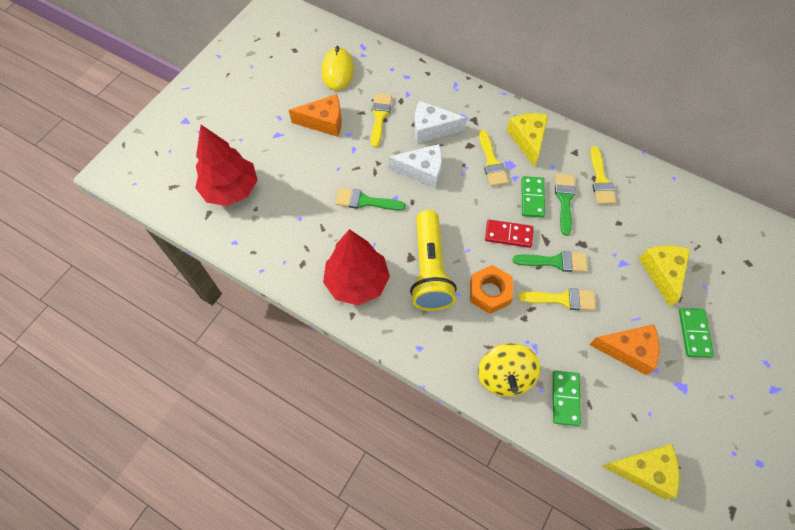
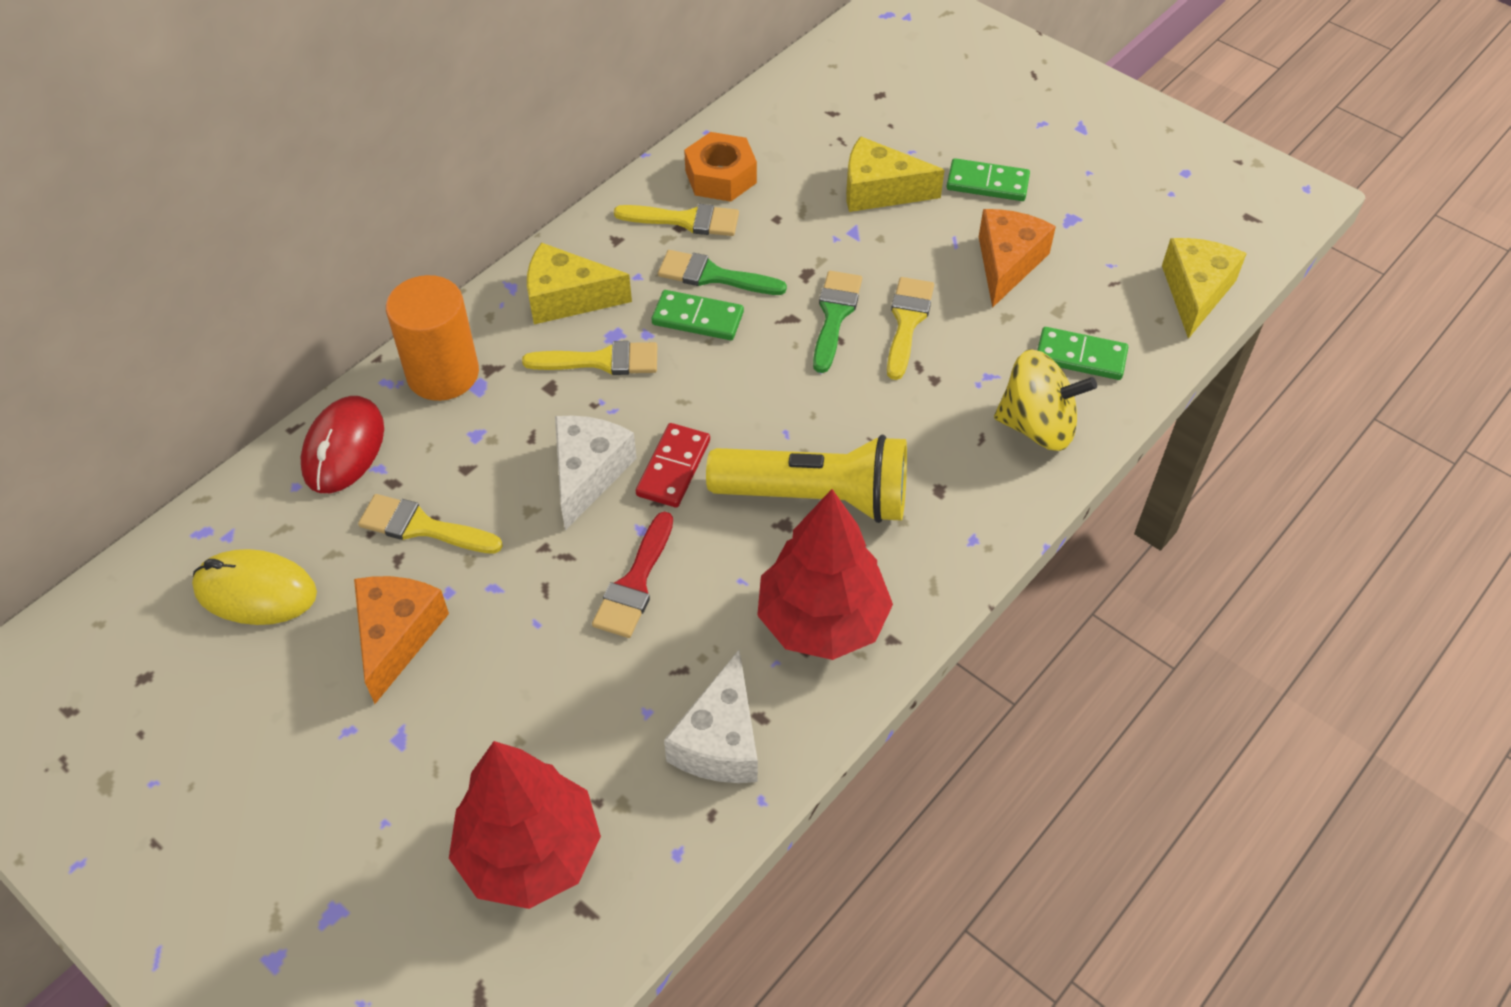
camera: 80 degrees left, 10 degrees down
green brush [335,188,406,211] -> red brush [592,511,673,638]
white cheese [414,100,467,143] -> white cheese moved to [664,649,758,783]
orange nut [470,265,513,314] -> orange nut moved to [684,132,757,202]
red domino [485,220,534,248] -> red domino moved to [636,423,710,508]
none -> red mouse [301,396,384,493]
none -> orange cylinder [386,275,479,401]

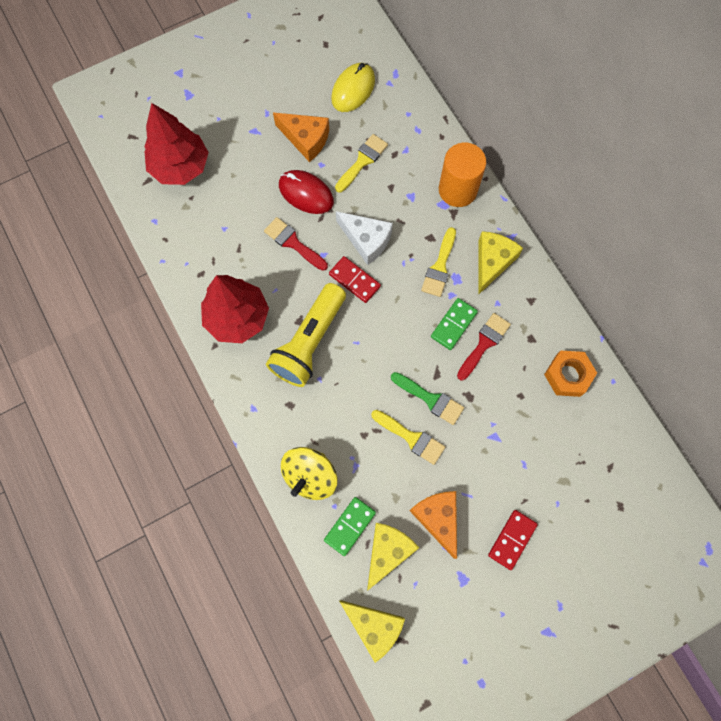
camera: 110 degrees right, 20 degrees up
red mouse [301,396,384,493] -> red mouse moved to [279,170,334,214]
yellow brush [614,204,739,236] -> none
green brush [658,250,787,295] -> red brush [457,313,511,380]
white cheese [664,649,758,783] -> none
yellow cheese [846,136,945,212] -> yellow cheese moved to [367,523,419,591]
green domino [947,158,1030,201] -> red domino [488,510,538,570]
orange cheese [979,209,1056,308] -> orange cheese turned 150 degrees counterclockwise [409,491,457,559]

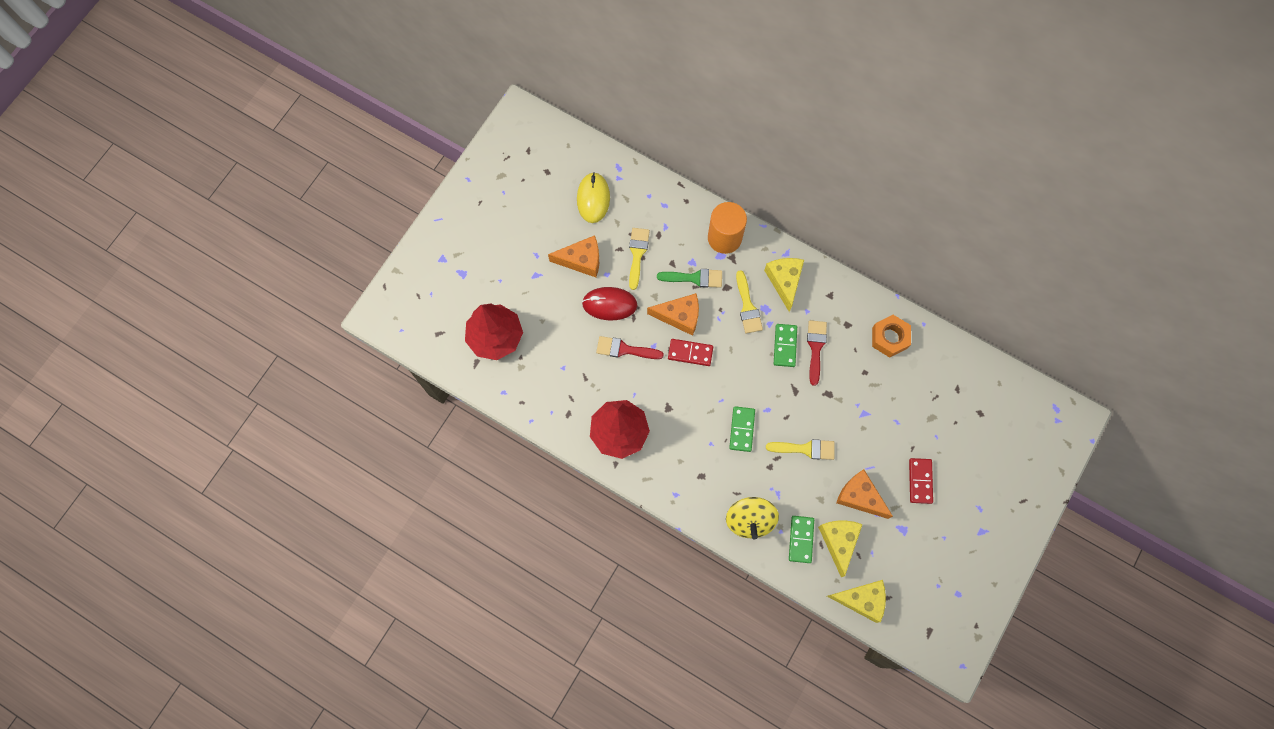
camera: 30 degrees left, 0 degrees up
yellow flashlight [266,283,346,387] -> none
white cheese [336,211,393,265] -> orange cheese [647,293,699,336]
green brush [391,372,464,425] -> green brush moved to [657,269,722,288]
none -> green domino [729,406,755,452]

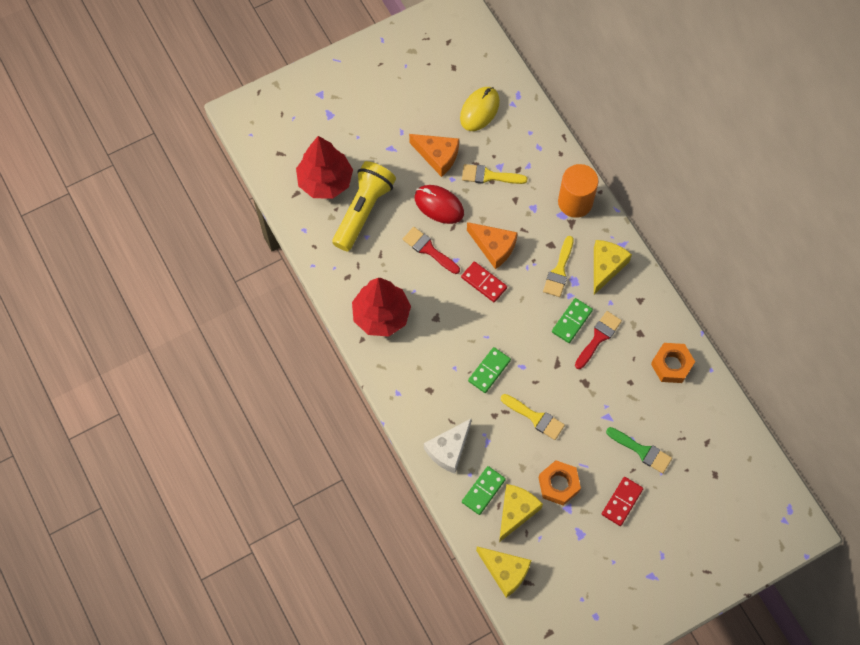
camera: 30 degrees right, 5 degrees down
yellow brush [629,228,650,290] -> yellow brush turned 120 degrees counterclockwise [462,164,528,184]
green brush [657,269,722,288] -> green brush moved to [606,427,672,474]
yellow spinning top [726,497,779,539] -> white cheese [424,419,471,474]
orange cheese [836,469,893,519] -> orange nut [539,460,581,505]
none -> yellow flashlight [332,161,396,251]

